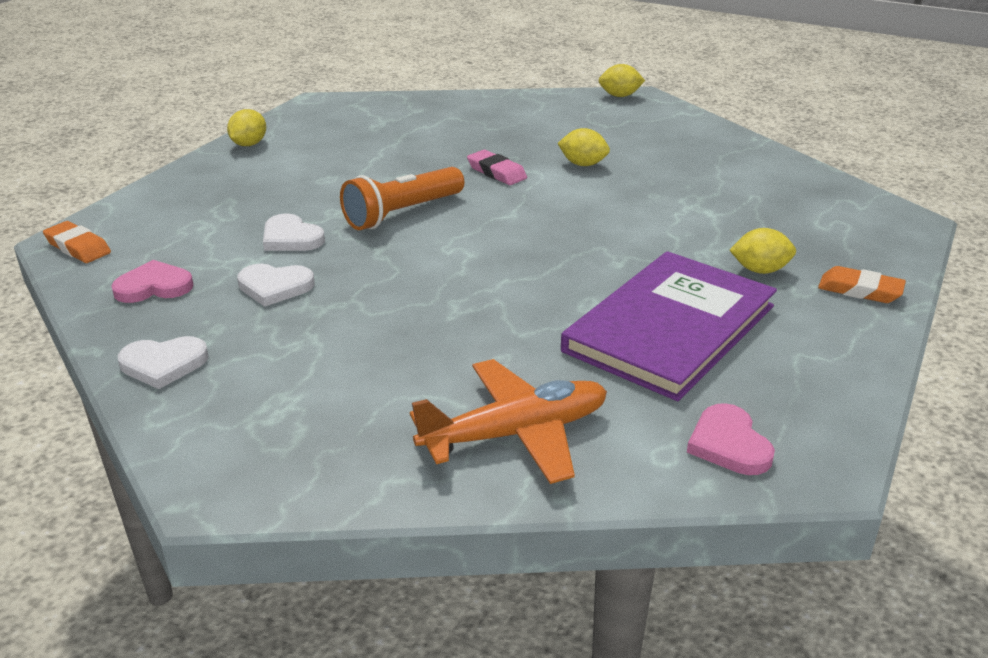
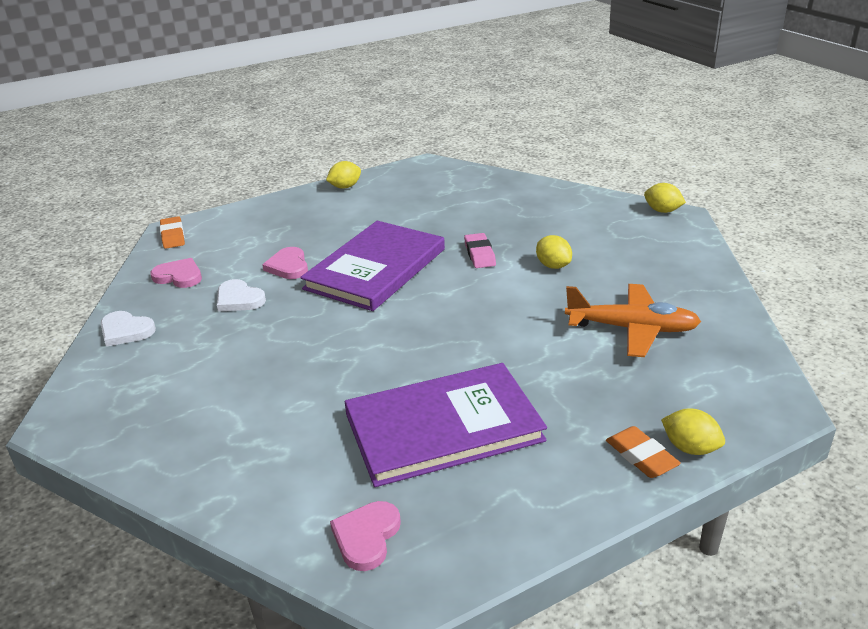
camera: 35 degrees right, 0 degrees up
white heart [263,213,325,251] -> pink heart [262,247,308,279]
orange flashlight [340,167,464,230] -> purple book [300,221,445,311]
orange plane [410,359,607,484] -> orange plane moved to [565,284,701,357]
yellow lemon [729,228,796,274] -> yellow lemon moved to [661,408,725,455]

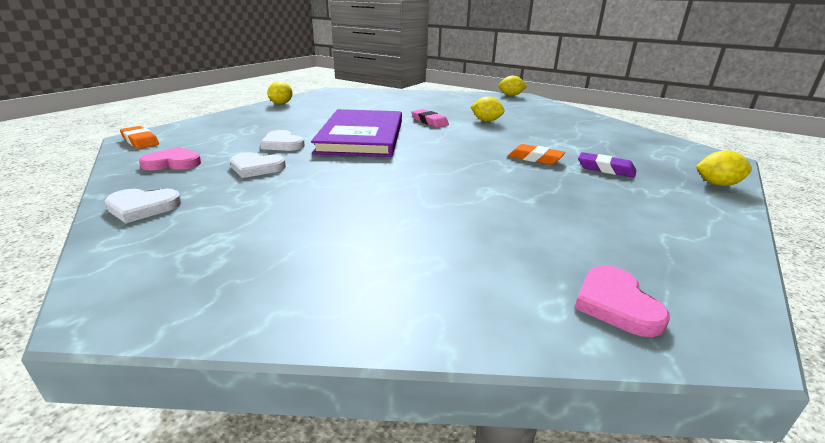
camera: 30 degrees left, 5 degrees down
pink heart [262,247,308,279] -> white heart [260,130,305,151]
purple book [345,363,547,487] -> none
orange plane [565,284,701,357] -> none
orange eraser [606,426,681,478] -> orange eraser moved to [508,144,565,165]
none -> purple eraser [578,152,636,178]

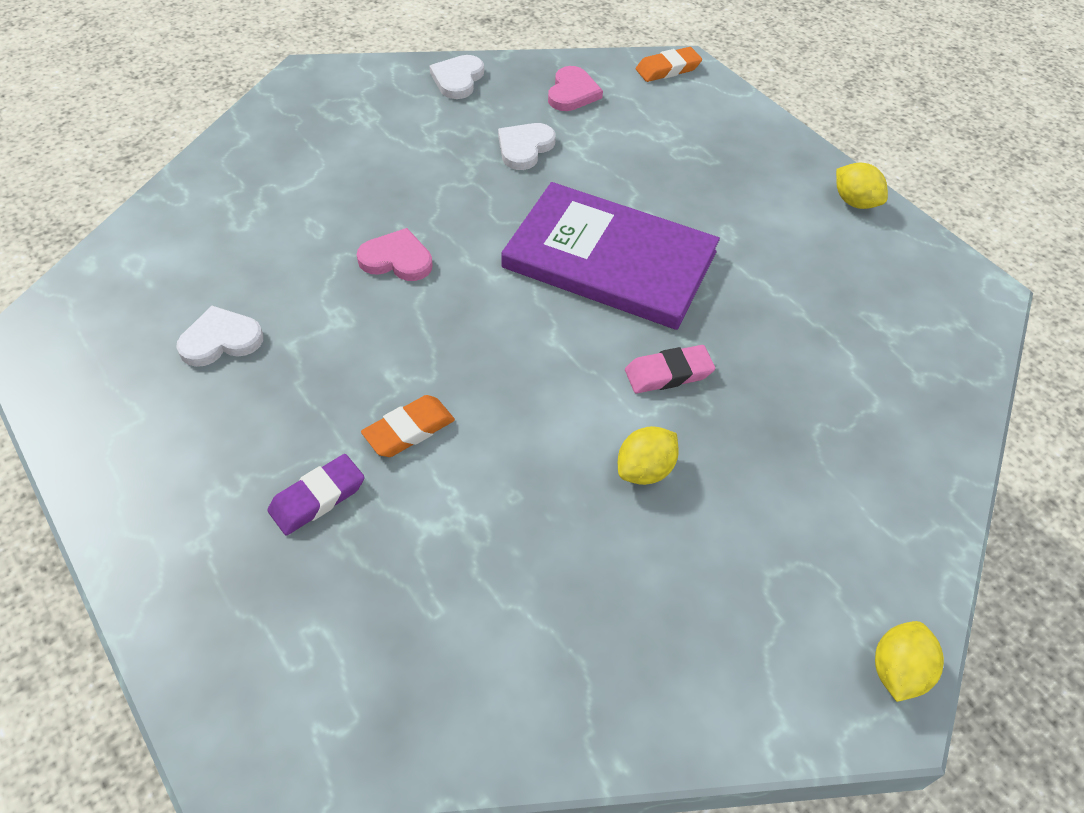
camera: 110 degrees right, 25 degrees up
white heart [260,130,305,151] -> white heart moved to [176,306,263,367]
pink heart [575,265,670,337] -> pink heart moved to [357,228,433,281]
yellow lemon [696,150,752,186] -> none

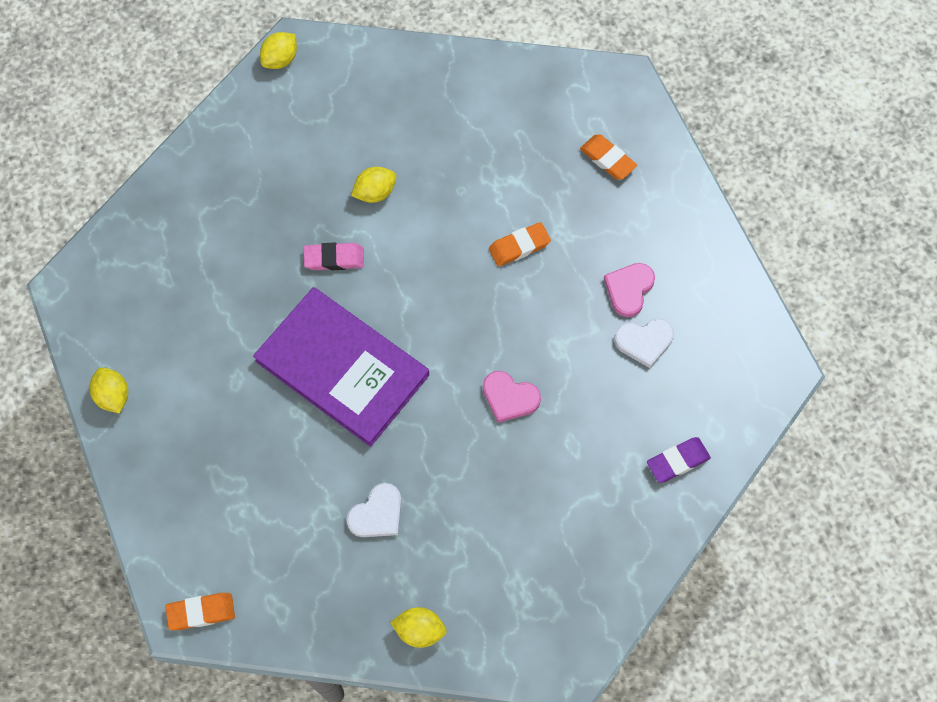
camera: 165 degrees left, 15 degrees up
purple eraser [267,454,365,535] -> purple eraser moved to [647,437,711,483]
white heart [430,55,484,99] -> yellow lemon [390,607,447,648]
pink heart [548,66,603,111] -> pink heart moved to [604,263,655,317]
none -> orange eraser [580,135,637,180]

